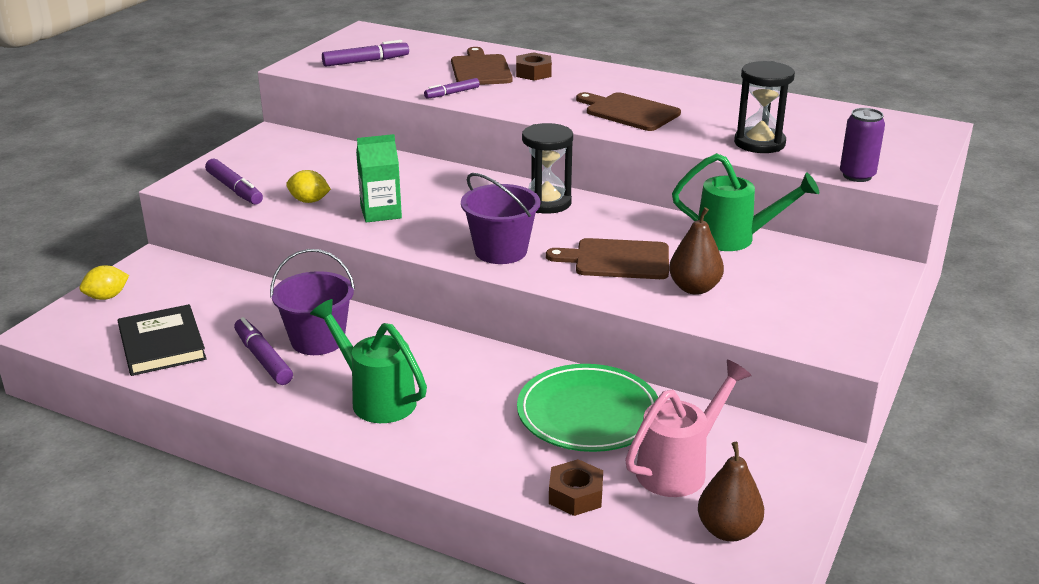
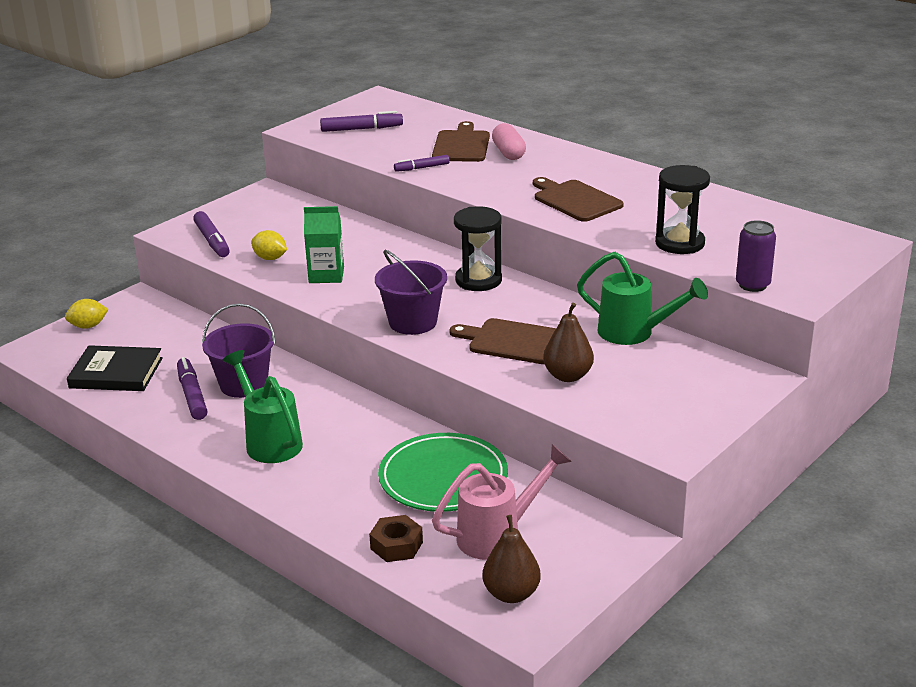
camera: 15 degrees right, 0 degrees up
black book [118,304,207,376] -> black book turned 75 degrees counterclockwise [67,345,163,391]
brown nut [516,52,552,81] -> pink capsule [492,123,526,160]

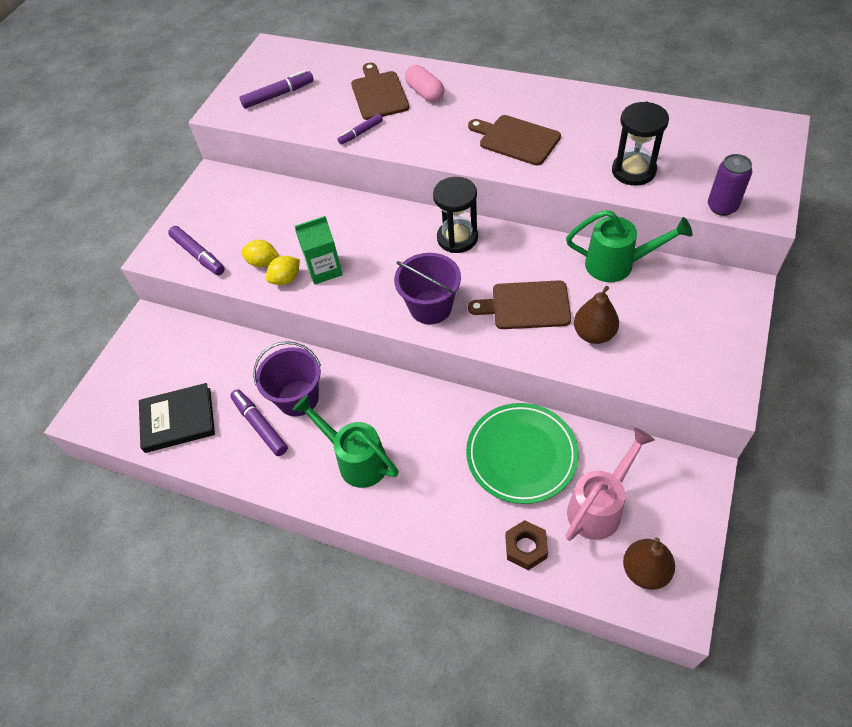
camera: 15 degrees left, 25 degrees up
yellow lemon [65,299,109,329] -> yellow lemon moved to [266,256,300,285]

